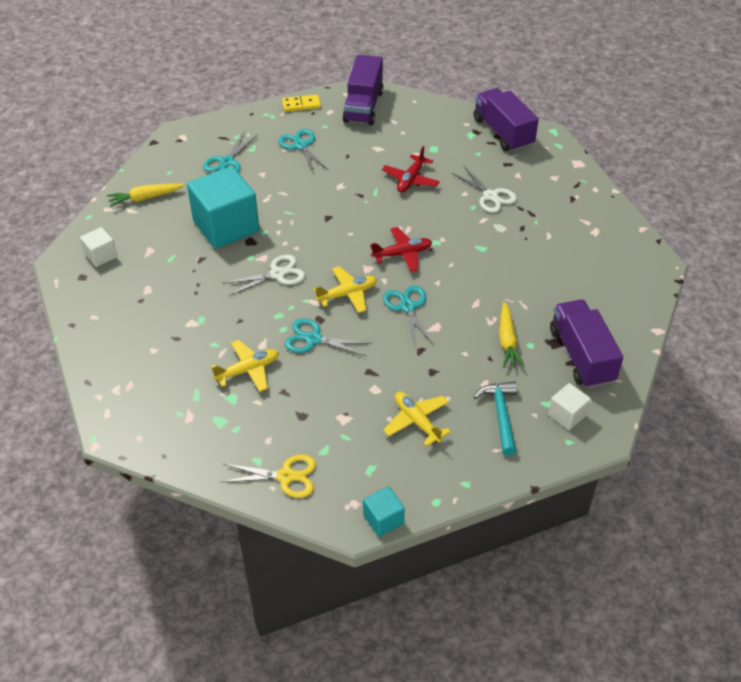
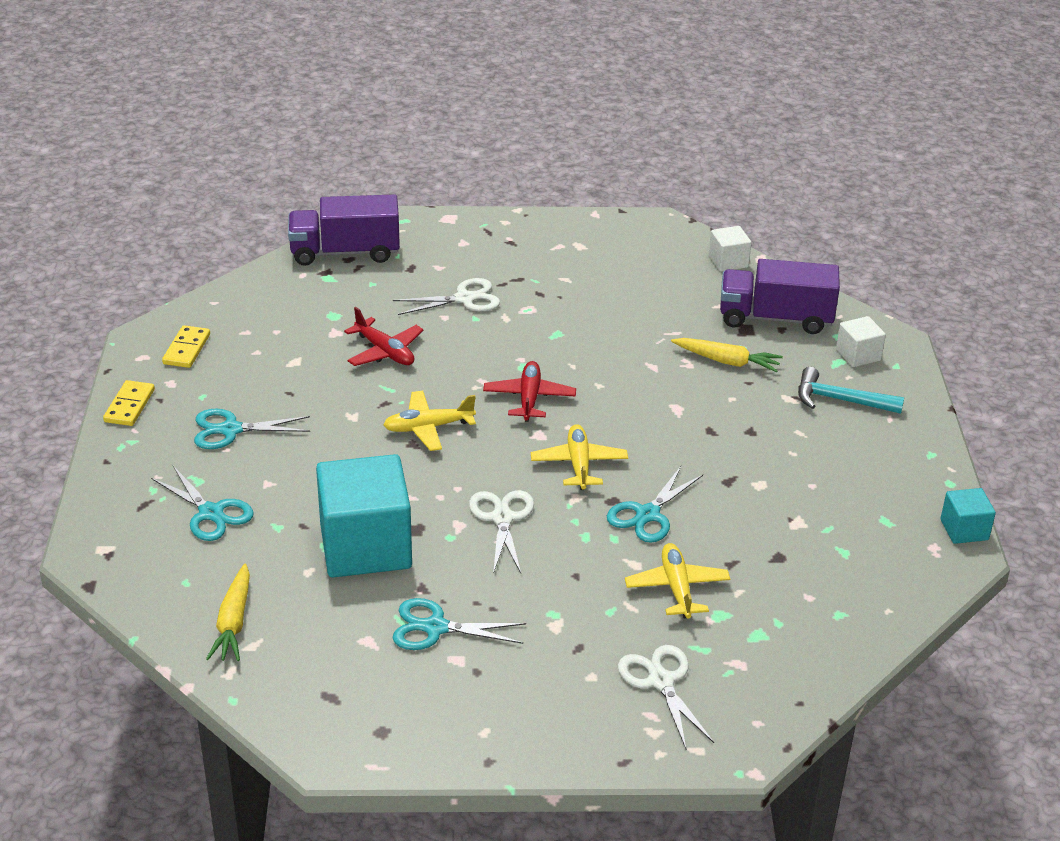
camera: 70 degrees left, 10 degrees down
white cube [80,227,117,267] -> white cube moved to [709,226,751,272]
yellow scissors [222,454,316,498] -> none
purple truck [342,55,384,125] -> yellow domino [162,325,210,368]
turquoise scissors [383,286,434,348] -> turquoise scissors moved to [393,598,526,650]
yellow plane [383,392,451,446] -> yellow plane moved to [383,391,476,451]
none -> white scissors [618,645,714,749]

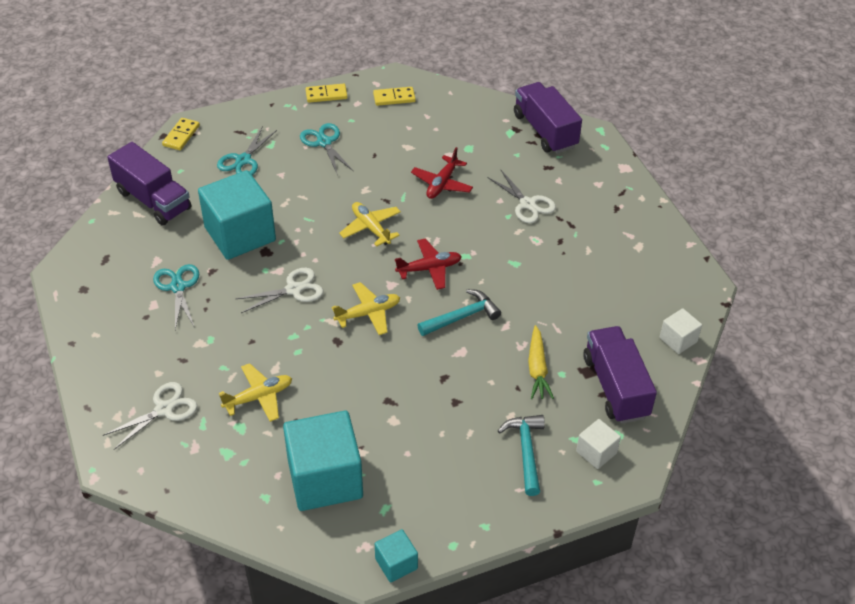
camera: 70 degrees right, 10 degrees up
yellow carrot [206,563,250,661] -> purple truck [107,142,191,226]
turquoise scissors [607,466,703,543] -> none
none -> yellow domino [162,118,200,150]
none -> turquoise cube [283,411,363,511]
none -> turquoise hammer [417,289,501,336]

